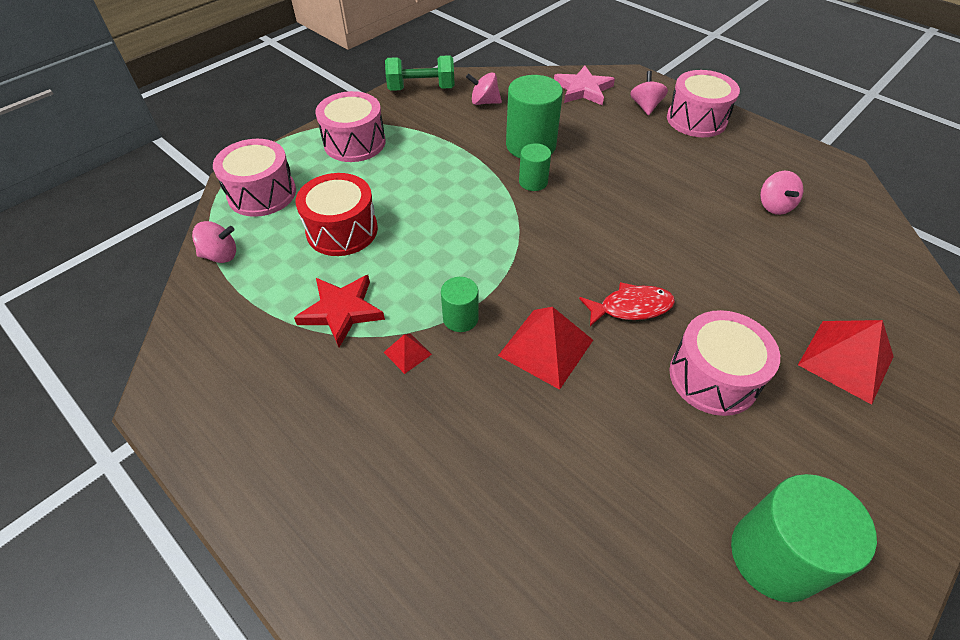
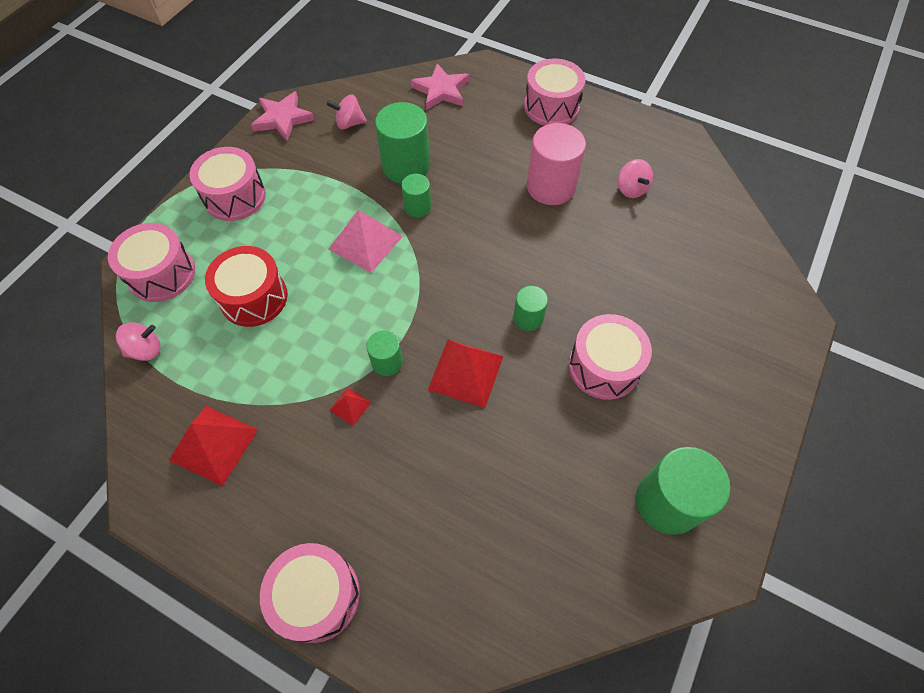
camera: 15 degrees left, 10 degrees up
red star [294,275,385,347] -> none
green dumbbell [385,55,455,91] -> pink star [251,91,315,141]
red fish [579,282,675,326] -> green cylinder [513,286,548,331]
pink spinning top [630,71,668,115] -> none
red pyramid [798,320,894,405] -> red pyramid moved to [169,406,258,486]
none -> pink drum [260,543,360,643]
none -> pink pyramid [329,210,403,273]
none -> pink cylinder [527,123,586,205]

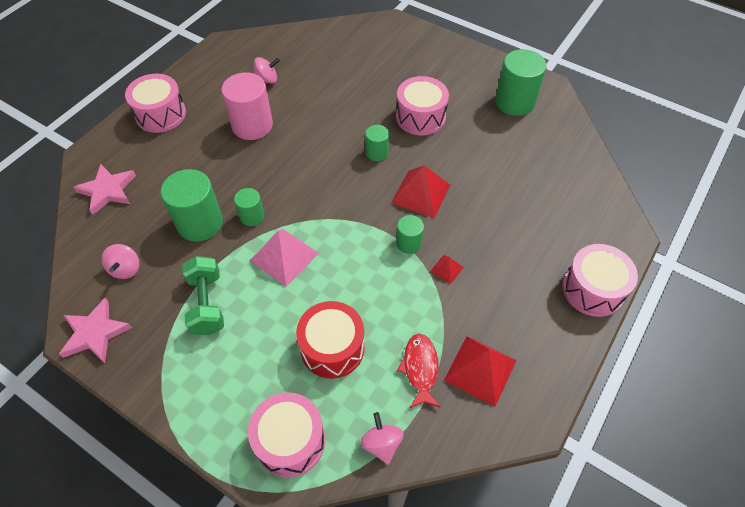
camera: 85 degrees left, 5 degrees down
pink drum [190,147,266,221] -> none
none -> green dumbbell [182,256,224,335]
none -> red fish [397,334,440,408]

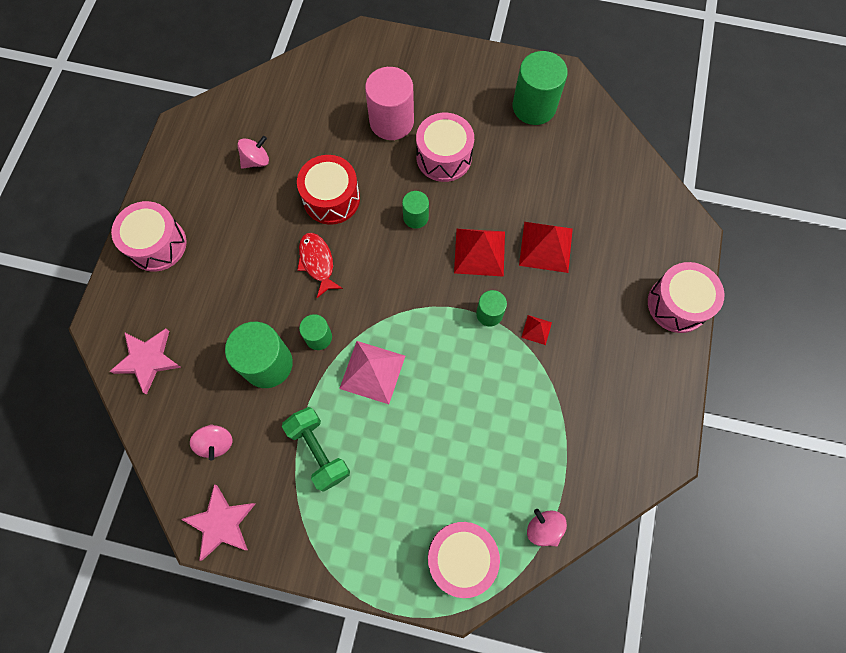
camera: 20 degrees left, 15 degrees up
pink cylinder [221,72,273,140] -> pink cylinder moved to [365,67,414,140]
red drum [296,301,365,379] -> red drum moved to [297,155,360,225]
red fish [397,334,440,408] -> red fish moved to [297,233,343,298]
red pyramid [444,336,517,407] -> red pyramid moved to [519,222,573,273]

